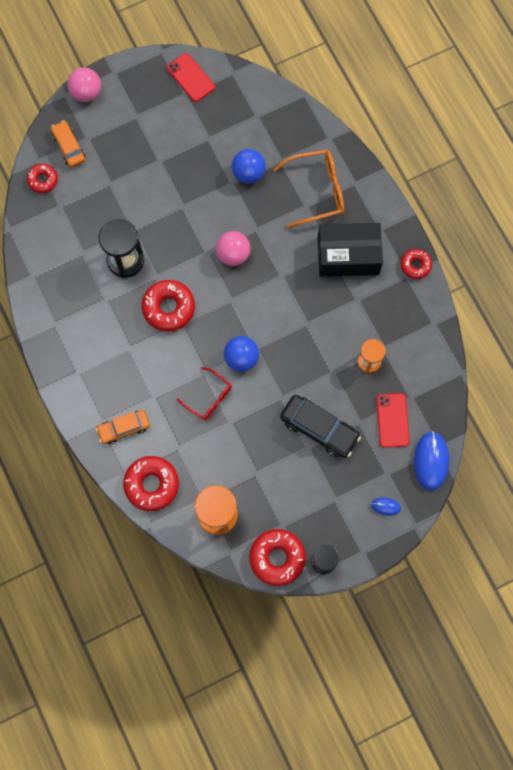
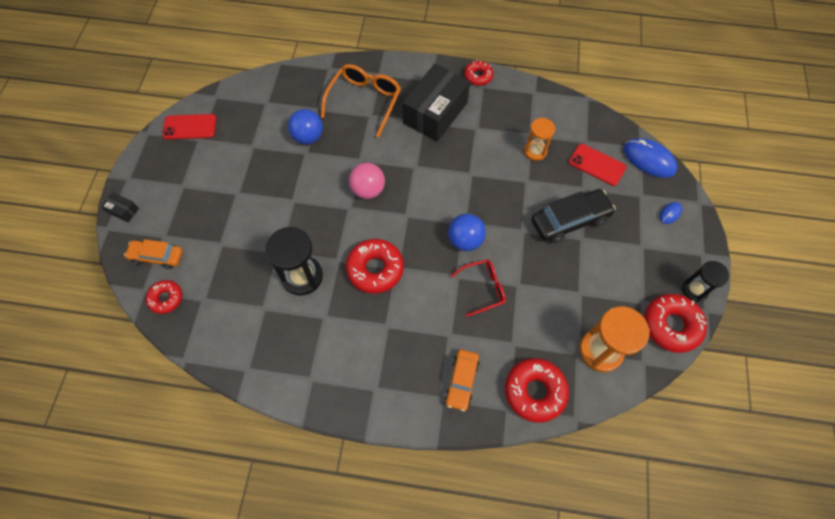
camera: 55 degrees left, 10 degrees down
pink ball [67,67,101,102] -> black box [101,192,139,223]

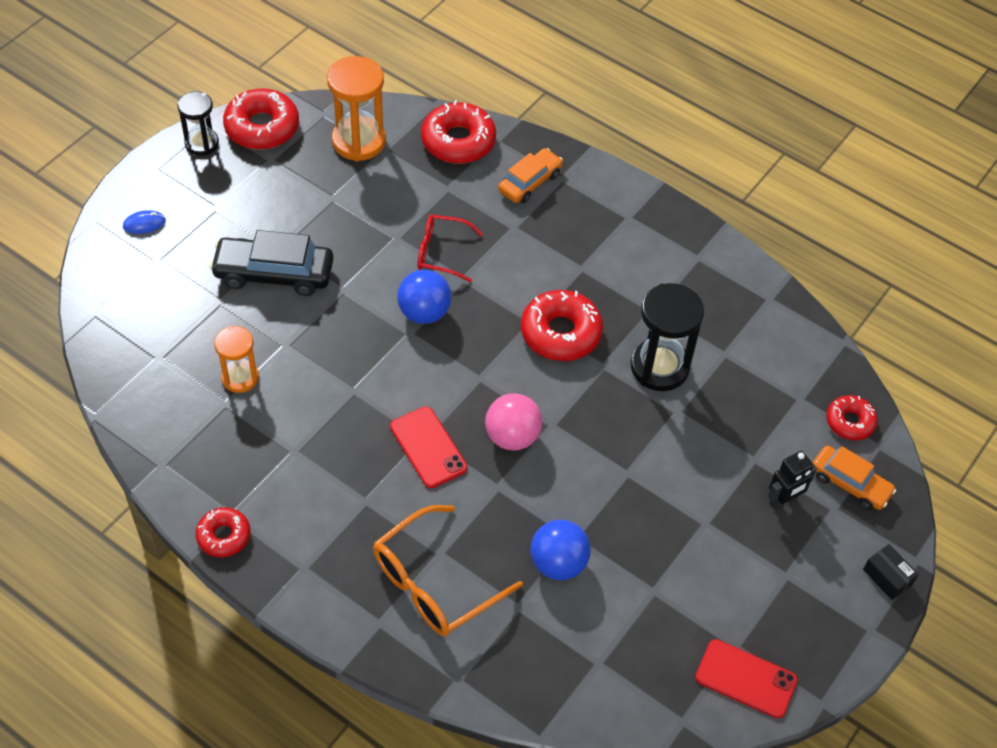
camera: 155 degrees left, 10 degrees down
black box [402,63,470,142] -> none
red phone [569,144,626,186] -> red phone moved to [390,406,467,488]
blue mouse [623,138,678,178] -> none
none -> black robot [768,451,817,511]

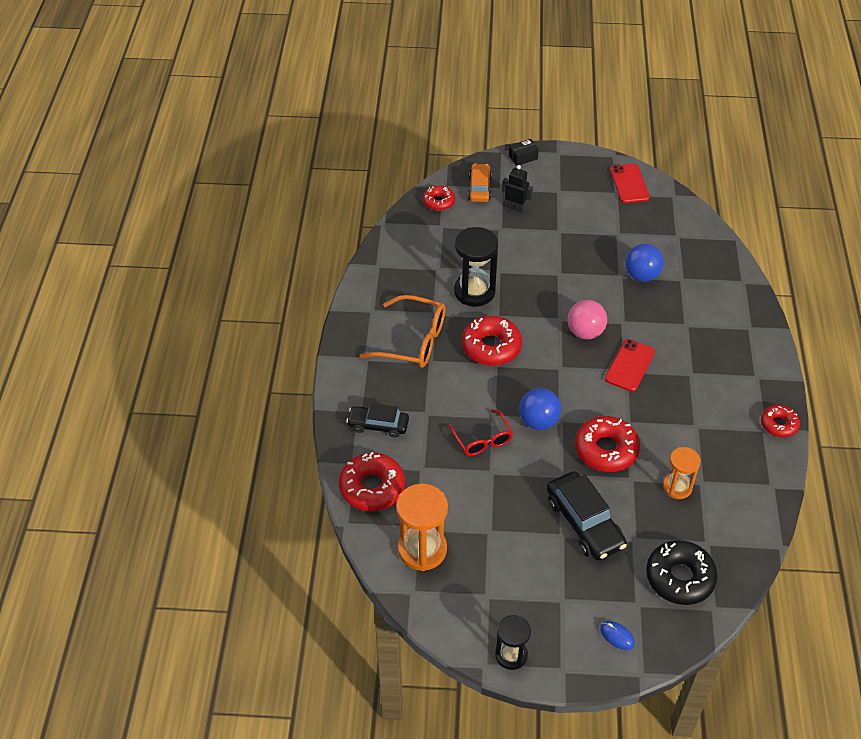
camera: 120 degrees left, 5 degrees down
red donut [223,88,299,150] -> red donut moved to [575,416,640,472]
orange glasses [373,505,523,636] -> orange glasses moved to [360,295,445,368]
orange car [498,148,563,203] -> black car [346,403,409,438]
black box [863,544,919,600] -> black box turned 45 degrees clockwise [509,139,539,166]
none -> black donut [646,540,718,605]

